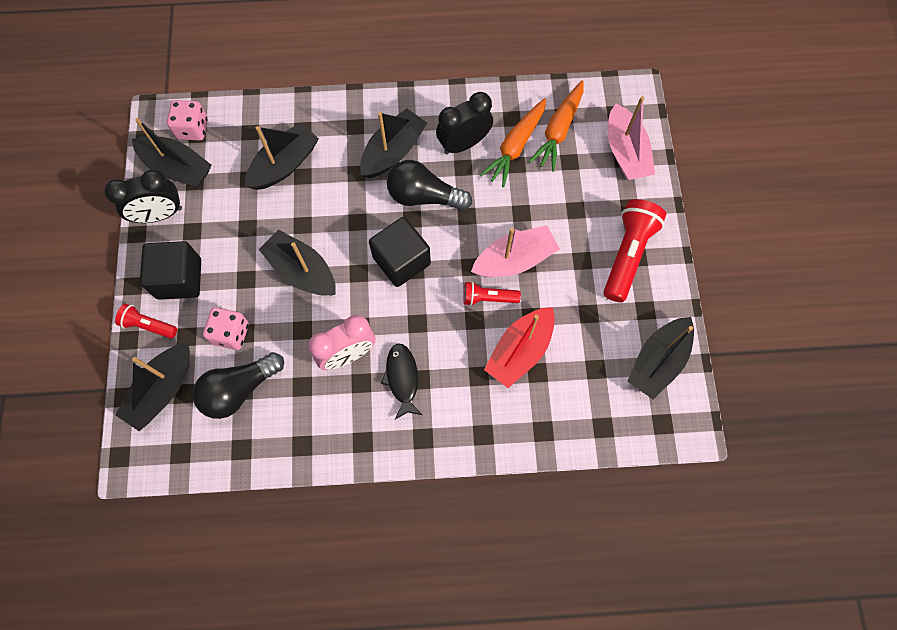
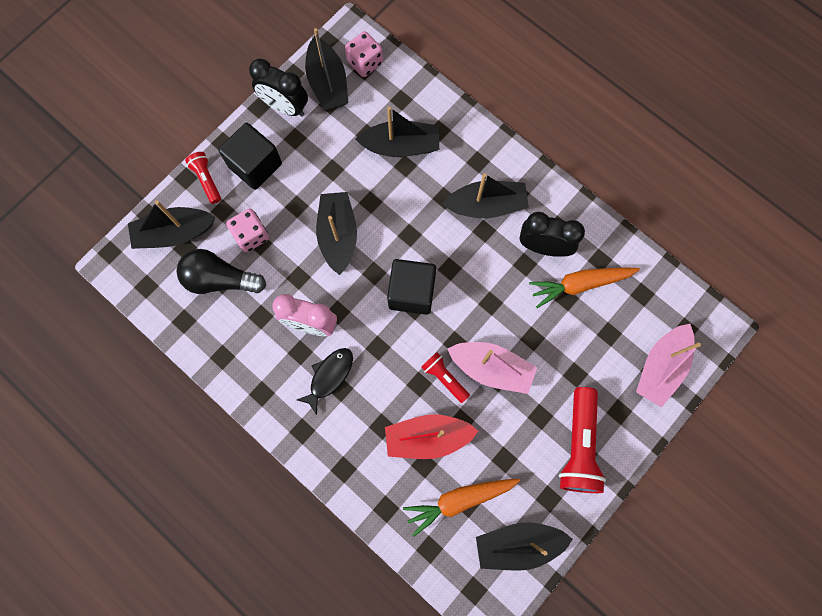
camera: 45 degrees right, 5 degrees up
black light bulb [387,160,472,210] -> none
orange carrot [529,80,584,172] -> orange carrot moved to [403,479,520,537]
red flashlight [603,199,666,302] -> red flashlight turned 120 degrees clockwise [559,387,606,493]

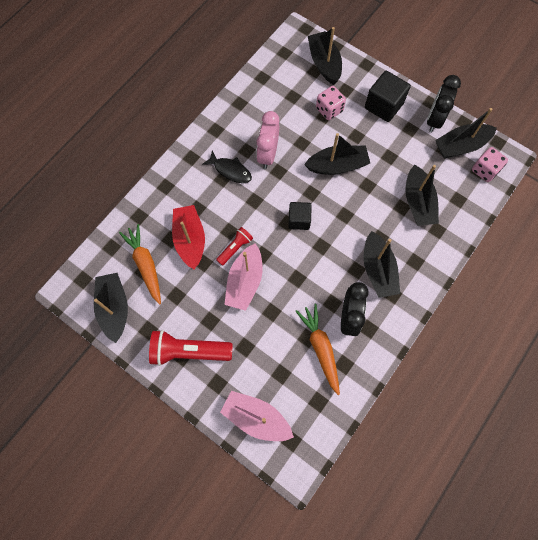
camera: 85 degrees right, 5 degrees down
black light bulb [177,249,266,294] -> none
red flashlight [185,152,221,204] -> none
black cube [387,259,437,315] -> black cube [288,202,312,230], size x0.65

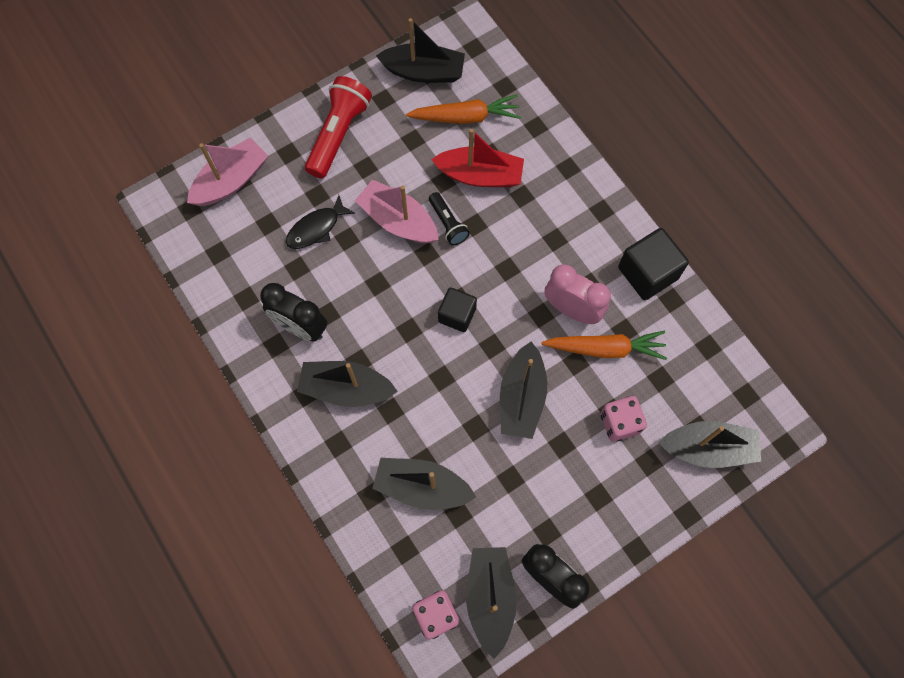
camera: 110 degrees right, 0 degrees up
black fish [202,151,252,183] -> black fish moved to [286,195,355,249]
red flashlight [216,227,253,266] -> black flashlight [429,192,470,245]
orange carrot [295,304,340,395] -> orange carrot moved to [541,331,667,360]
black cube [365,71,411,122] -> black cube moved to [618,228,689,300]

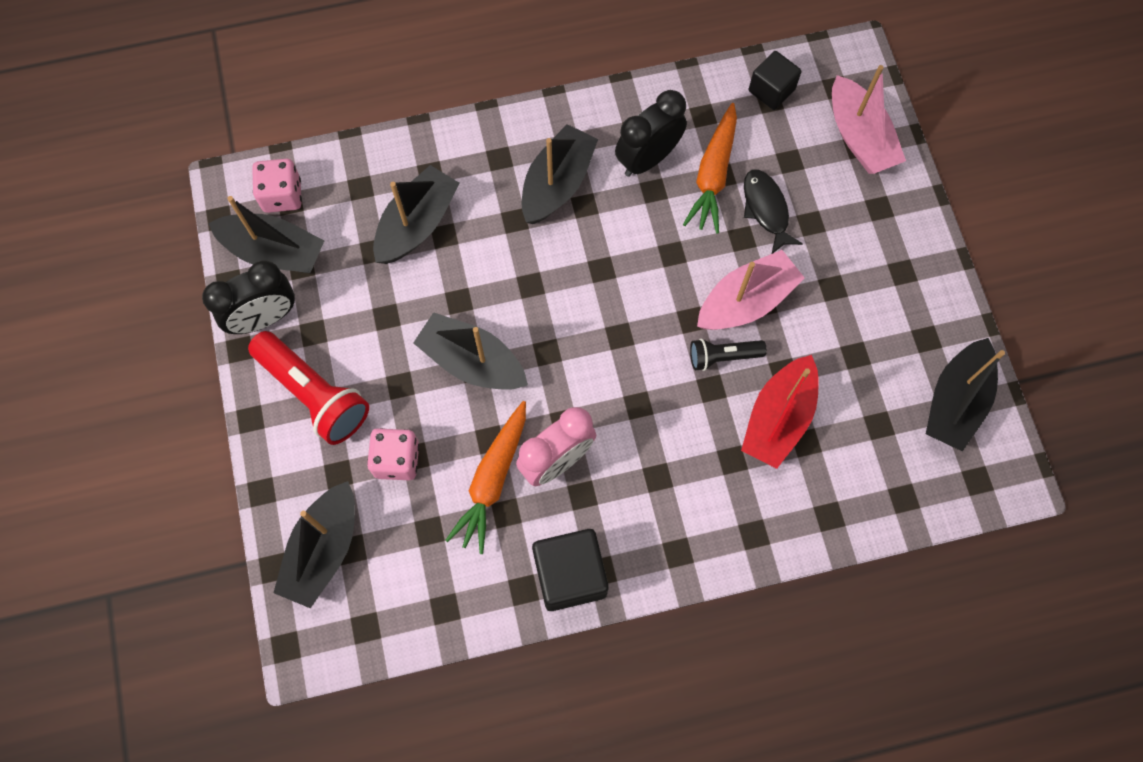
camera: 110 degrees right, 0 degrees up
red flashlight [305,76,372,178] -> red flashlight moved to [248,331,369,445]
orange carrot [406,94,521,124] -> orange carrot moved to [683,103,737,234]
black cube [438,287,477,332] -> black cube moved to [749,51,801,110]

